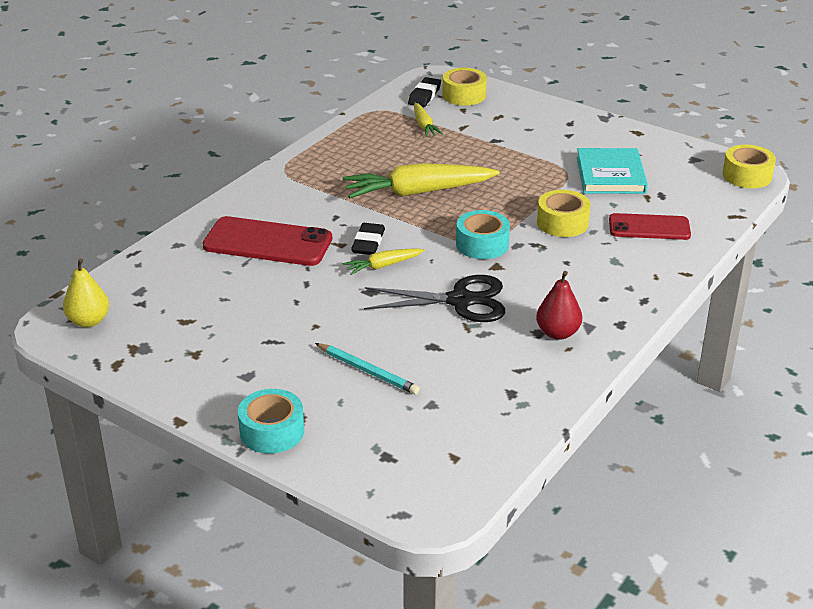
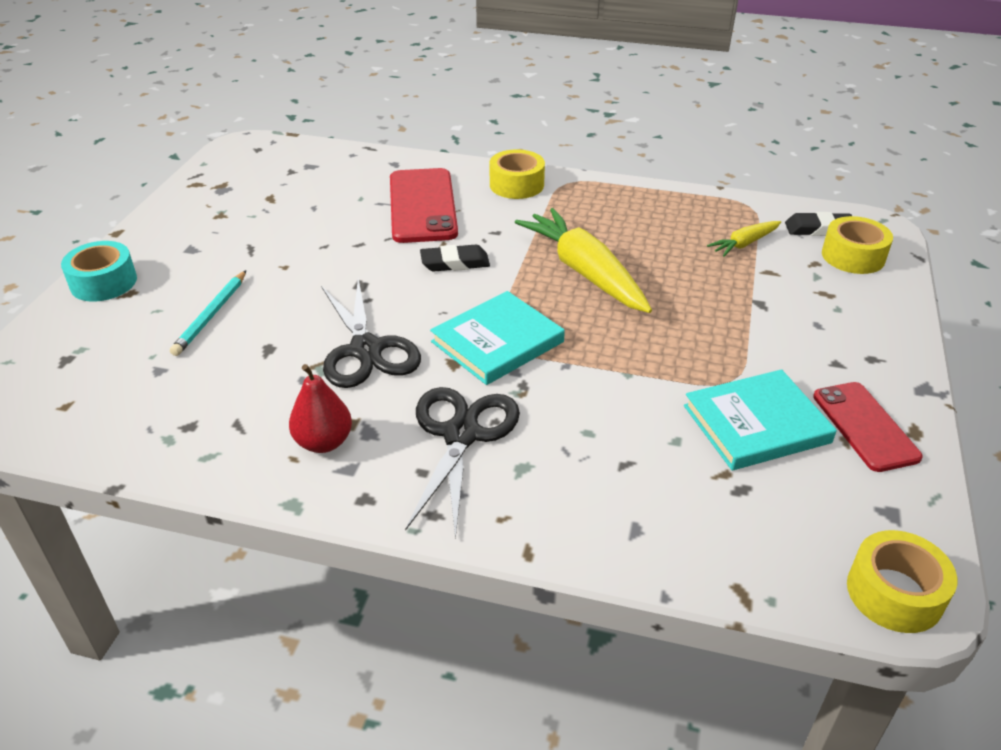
camera: 70 degrees right, 5 degrees up
yellow pear [63,258,109,327] -> none
yellow carrot [343,248,425,275] -> none
turquoise tape [456,210,510,259] -> turquoise book [430,291,565,385]
yellow tape [537,190,591,237] -> yellow tape moved to [490,149,545,199]
red phone [609,213,691,240] -> red phone moved to [813,382,923,472]
none -> black scissors [405,387,520,540]

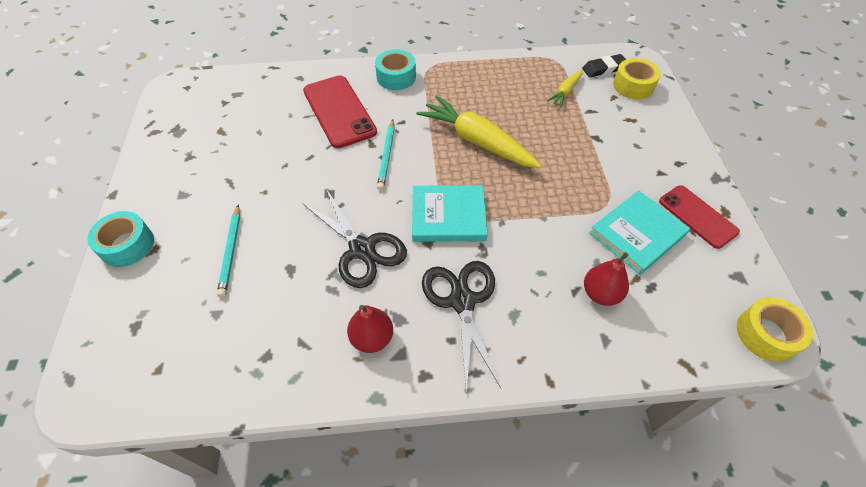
camera: 20 degrees left, 15 degrees up
black eraser [420,245,490,272] -> turquoise pencil [377,119,395,190]
turquoise book [430,291,565,385] -> turquoise book turned 60 degrees clockwise [412,185,488,242]
yellow tape [490,149,545,199] -> turquoise tape [375,49,416,90]
none -> red pear [584,252,629,306]

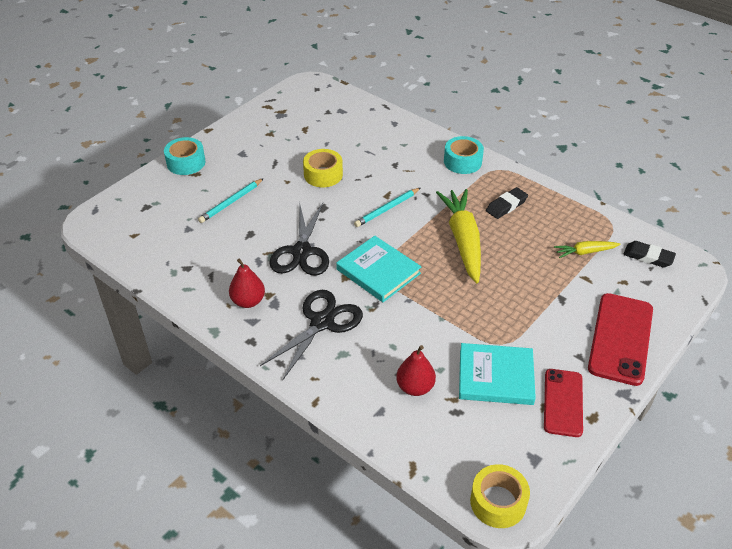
camera: 45 degrees right, 10 degrees down
red phone [303,75,377,148] -> red phone moved to [588,293,653,386]
yellow tape [613,58,661,99] -> yellow tape moved to [303,149,343,187]
none -> black eraser [486,187,528,219]

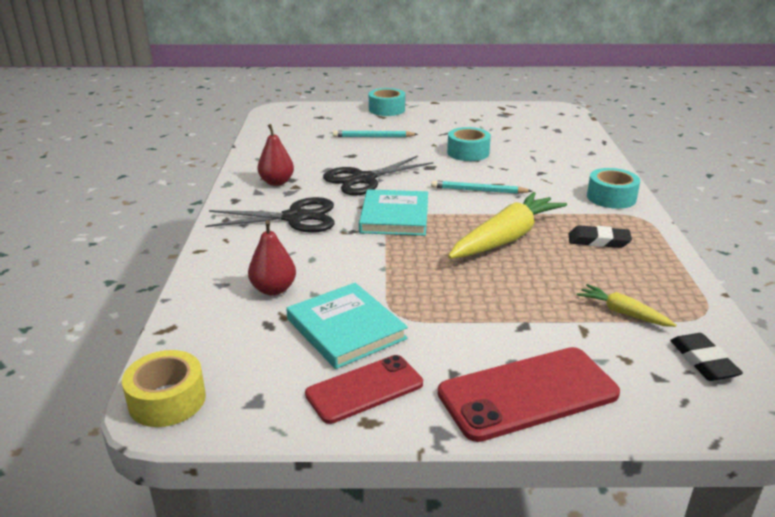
camera: 50 degrees right, 15 degrees down
yellow tape [303,149,343,187] -> turquoise tape [447,127,491,161]

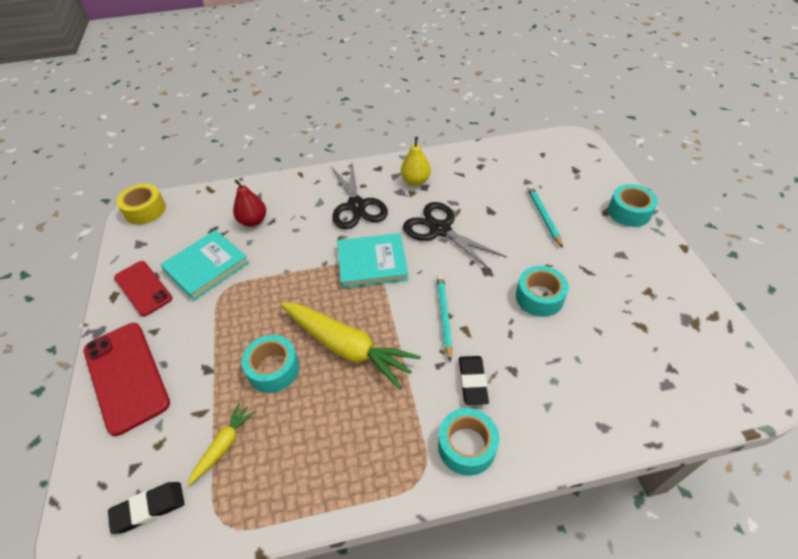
camera: 80 degrees right, 20 degrees up
red pear [257,124,294,186] -> yellow pear [401,137,431,185]
black eraser [569,225,632,248] -> black eraser moved to [459,356,489,405]
none -> turquoise tape [242,335,299,393]

